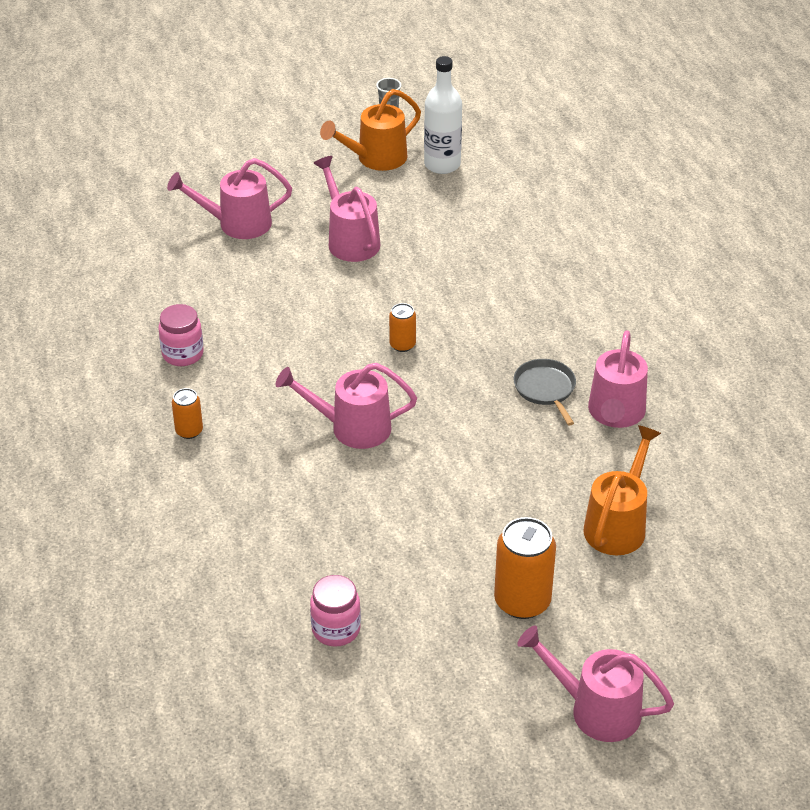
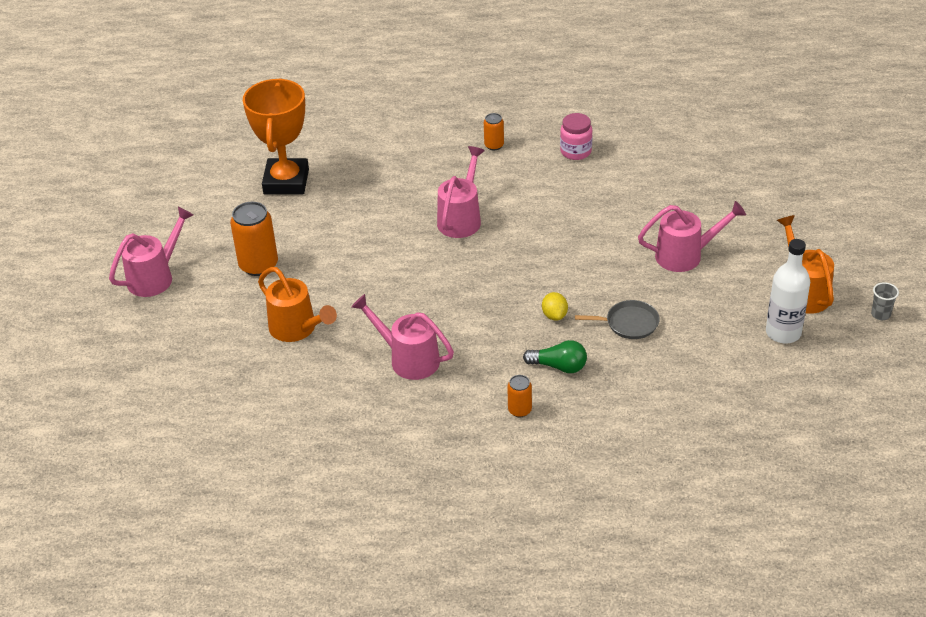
camera: 110 degrees right, 0 degrees up
pink watering can [167,158,292,239] -> none
pink jar [310,575,361,647] -> orange trophy [243,78,309,195]
orange can [389,303,416,352] -> orange can moved to [507,375,532,417]
grey pan [513,359,576,426] -> grey pan moved to [575,300,660,339]
none -> green light bulb [523,340,587,373]
none -> yellow lemon [542,292,568,321]

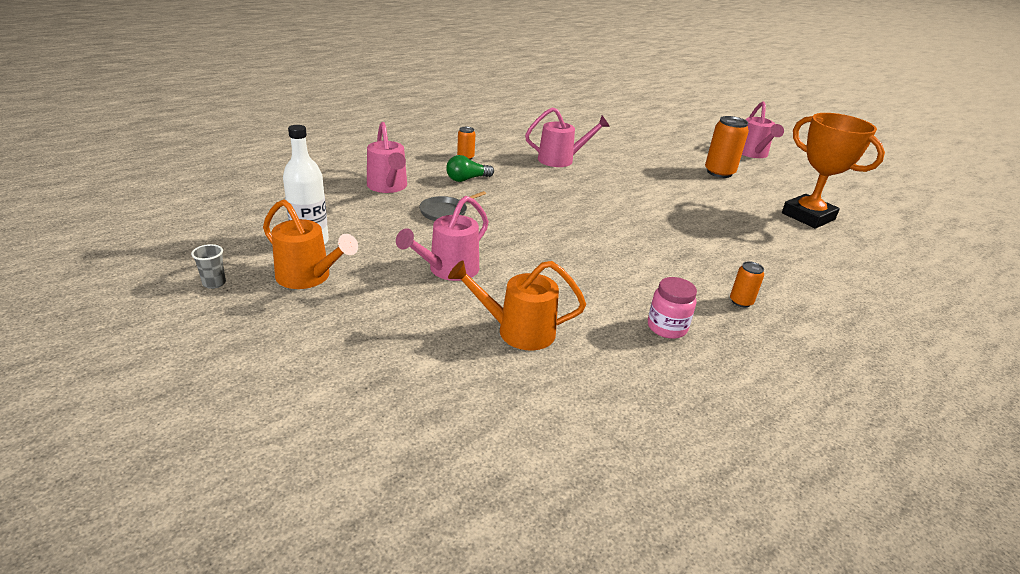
camera: 135 degrees right, 10 degrees down
orange watering can [258,267,337,342] -> orange watering can moved to [448,260,586,351]
pink watering can [437,146,485,238] -> pink watering can moved to [367,122,407,193]
yellow lemon [542,292,568,321] -> none

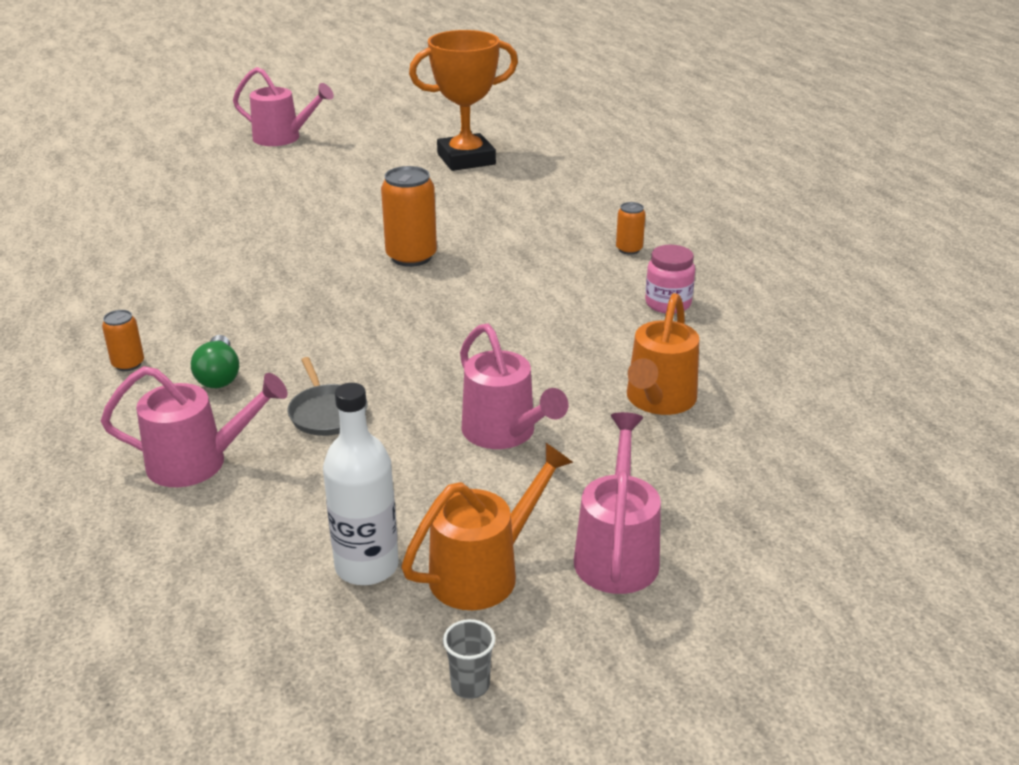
camera: 70 degrees left, 0 degrees up
pink watering can [525,107,610,167] -> pink watering can moved to [574,412,661,594]
orange can [705,116,749,178] -> orange can moved to [381,166,437,267]

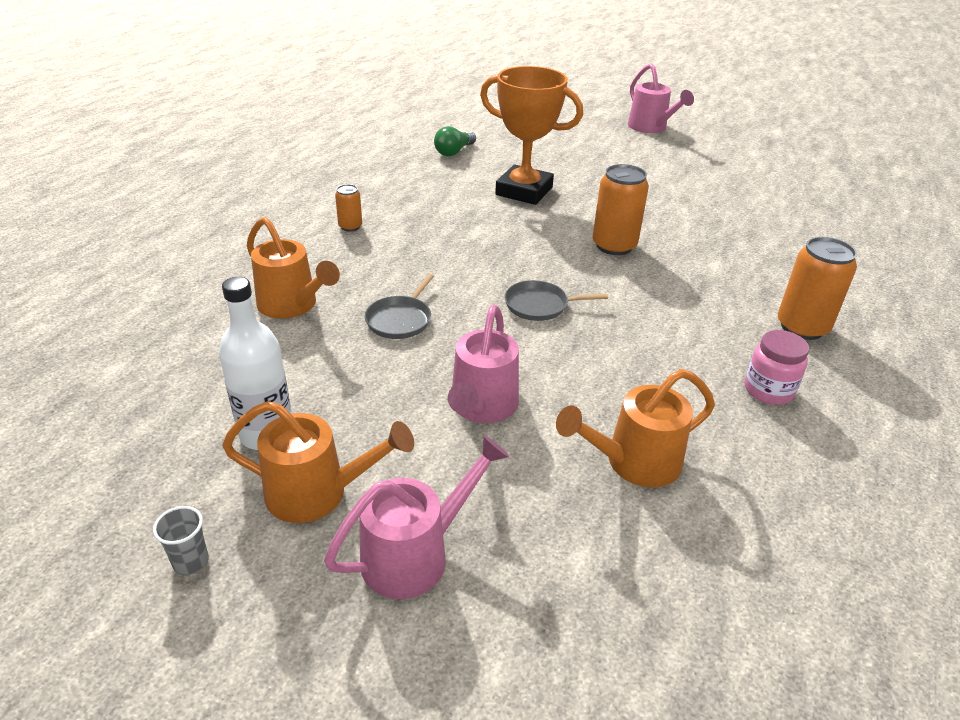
camera: 45 degrees right, 5 degrees up
pink watering can [101,366,288,487] -> orange watering can [247,217,340,319]
green light bulb [191,335,239,388] -> green light bulb moved to [434,126,476,156]
orange trophy [409,30,518,171] -> orange trophy moved to [480,66,583,205]
orange can [616,202,646,255] -> orange can [778,237,857,340], size x1.87
none -> grey pan [504,280,608,321]

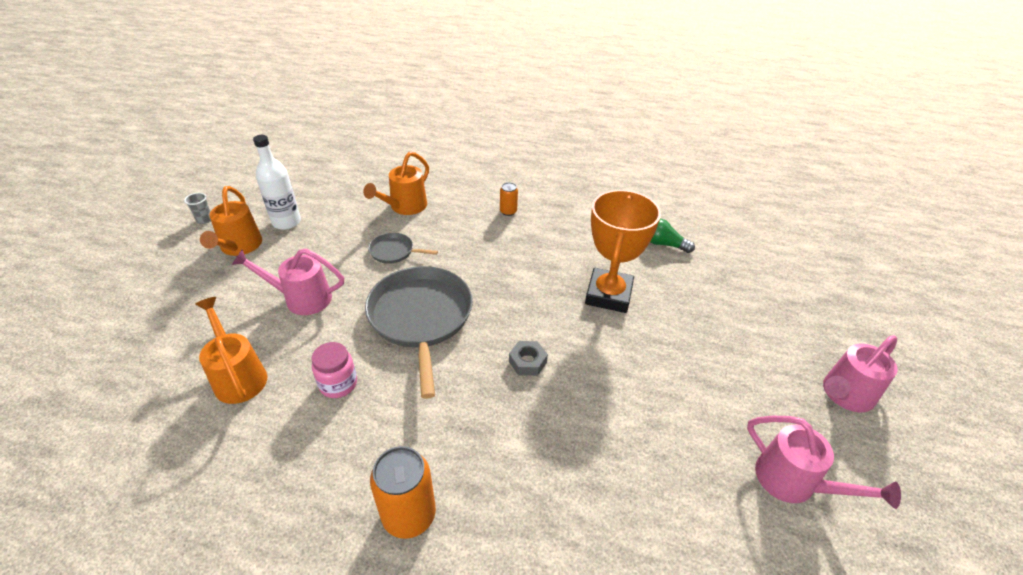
camera: 80 degrees right, 5 degrees up
pink watering can [324,435,509,599] -> pink watering can moved to [747,416,901,509]
grey pan [504,280,608,321] -> grey pan [365,266,473,399], size x2.14
orange can [592,164,649,255] -> grey nut [509,341,548,376]
pink jar [745,330,809,405] -> pink jar moved to [311,342,357,398]

